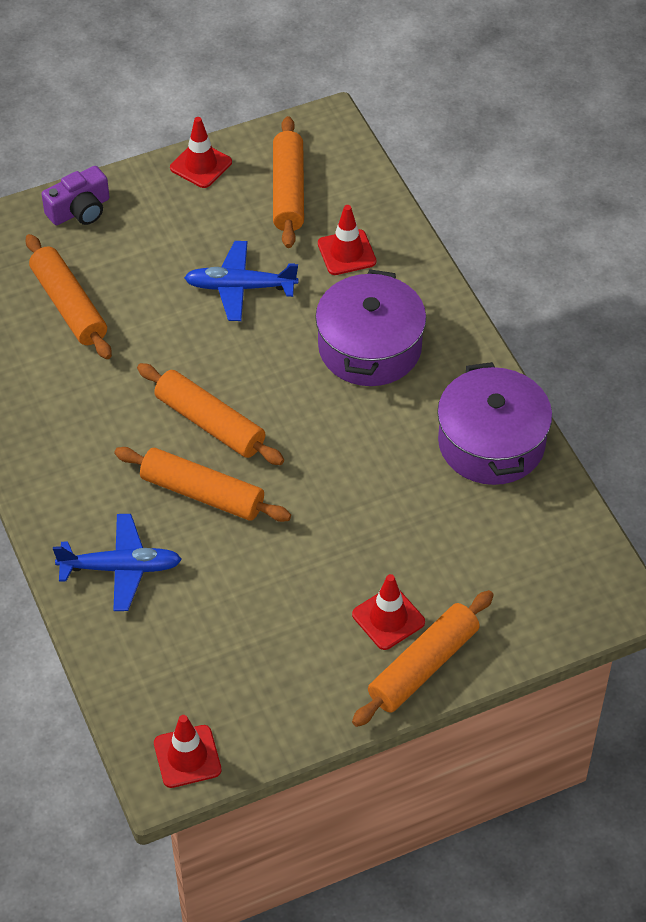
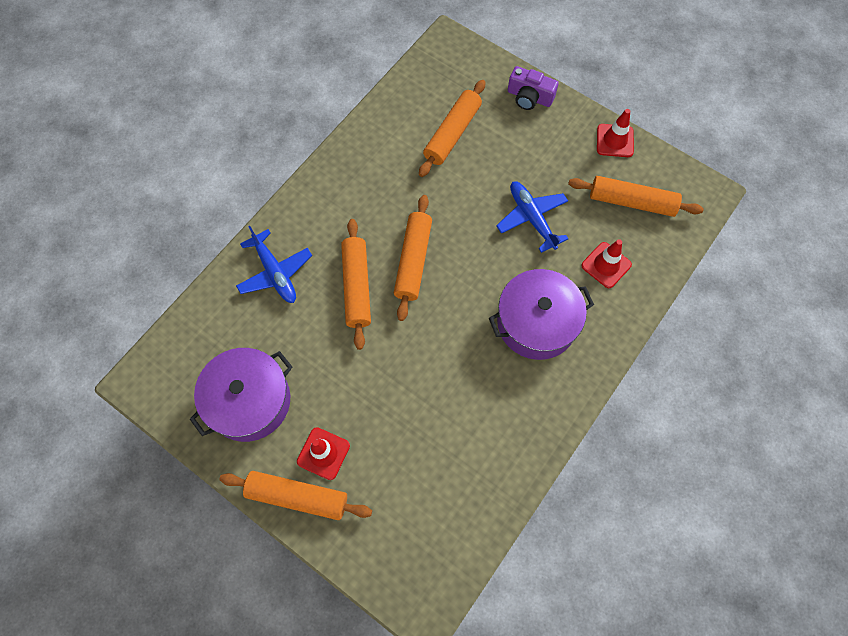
camera: 60 degrees right, 15 degrees up
red traffic cone [154,715,221,788] -> none
orange rolling pin [273,116,304,248] -> orange rolling pin turned 45 degrees clockwise [568,176,704,217]
purple pot [437,362,552,485] -> purple pot moved to [190,348,292,442]

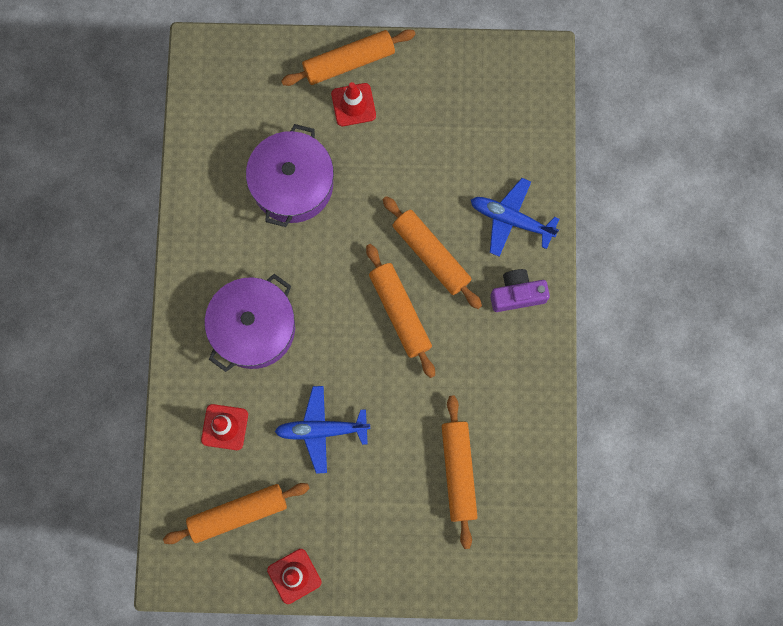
camera: 145 degrees right, 10 degrees up
purple pot [190,348,292,442] -> purple pot moved to [246,124,334,227]
blue plane [496,181,568,253] -> blue plane turned 150 degrees clockwise [275,386,370,474]
purple camera [508,66,559,110] -> purple camera moved to [490,269,550,312]

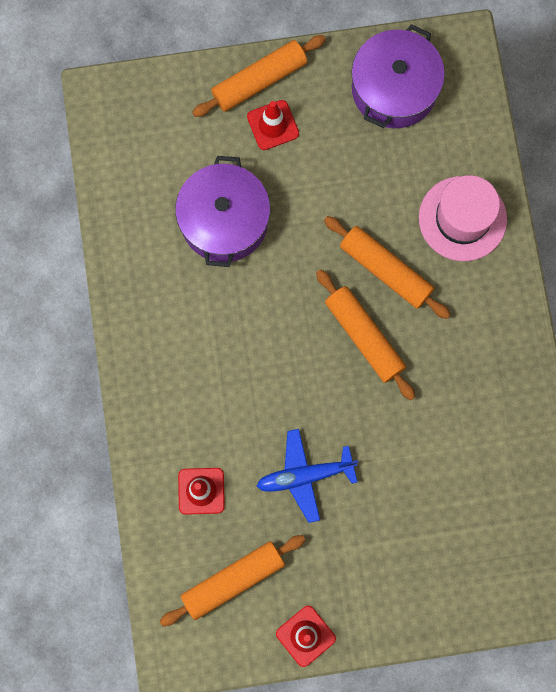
camera: 10 degrees left, 0 degrees up
purple pot [205,274,295,372] -> purple pot moved to [352,24,445,128]
orange rolling pin [442,396,478,549] -> none
blue plane [471,178,559,257] -> pink hat [419,175,507,261]
purple camera [490,269,550,312] -> none

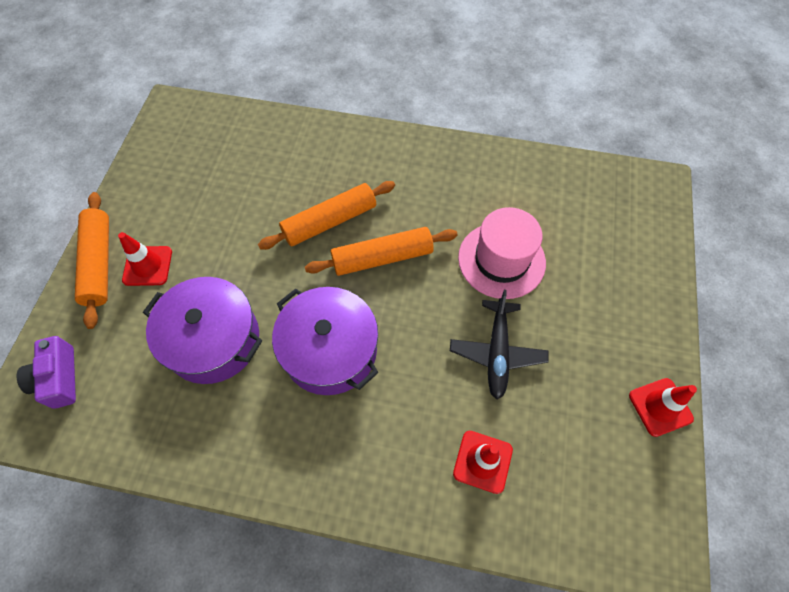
camera: 70 degrees left, 15 degrees down
orange rolling pin [160,535,305,626] -> none
blue plane [257,429,358,523] -> black plane [450,290,549,400]
purple pot [352,24,445,128] -> purple pot moved to [272,287,379,395]
pink hat [419,175,507,261] -> pink hat moved to [458,207,546,299]
none -> purple camera [16,336,76,409]

